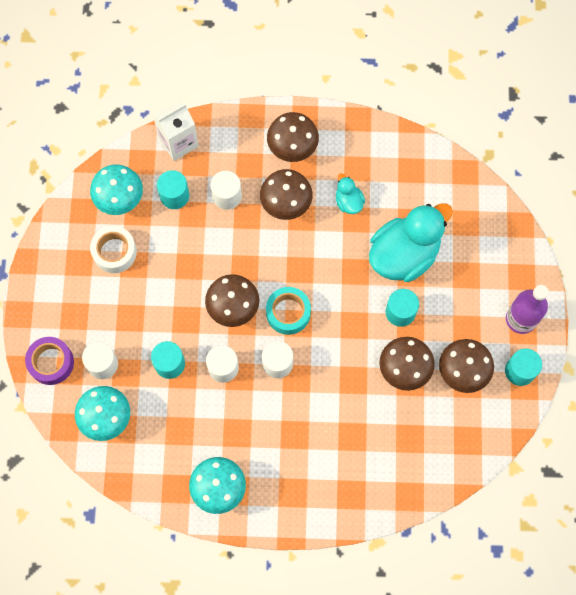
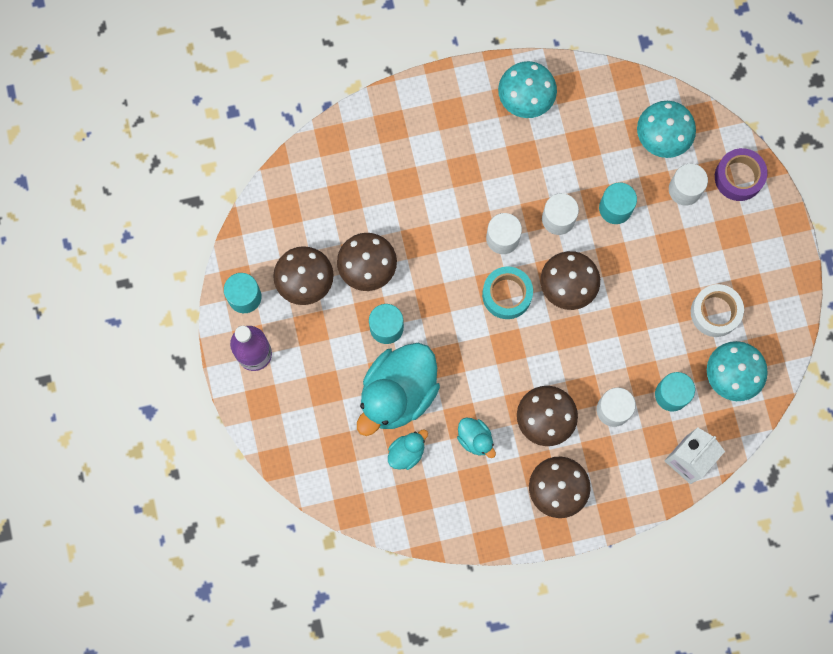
camera: 165 degrees right, 5 degrees up
none -> turquoise duck [388,429,428,470]

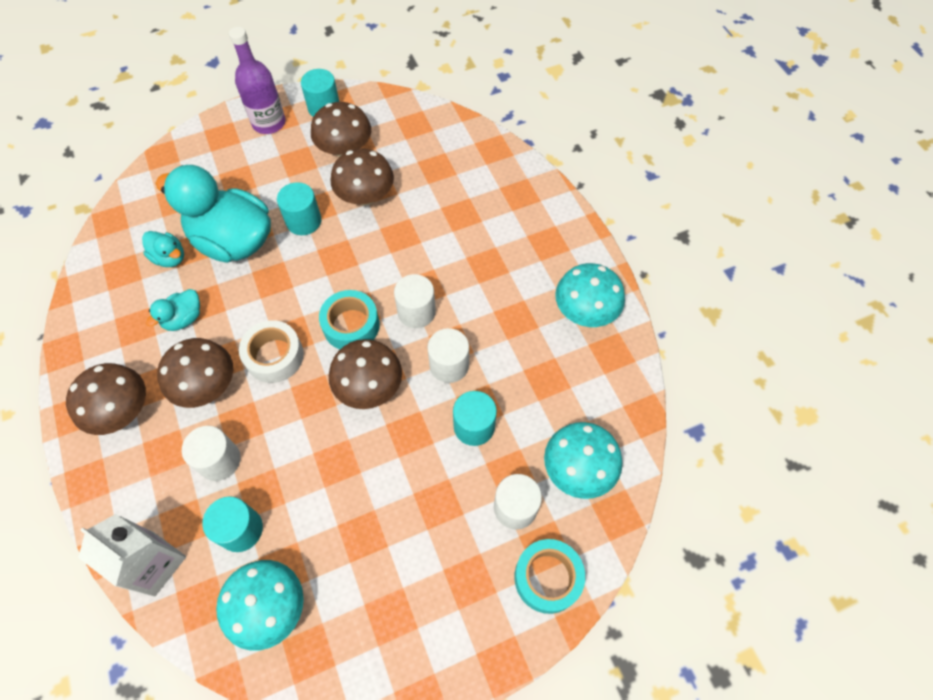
camera: 80 degrees right, 15 degrees down
white tape [691,284,744,337] -> white tape moved to [239,320,304,383]
purple tape [715,148,768,201] -> turquoise tape [514,539,585,614]

